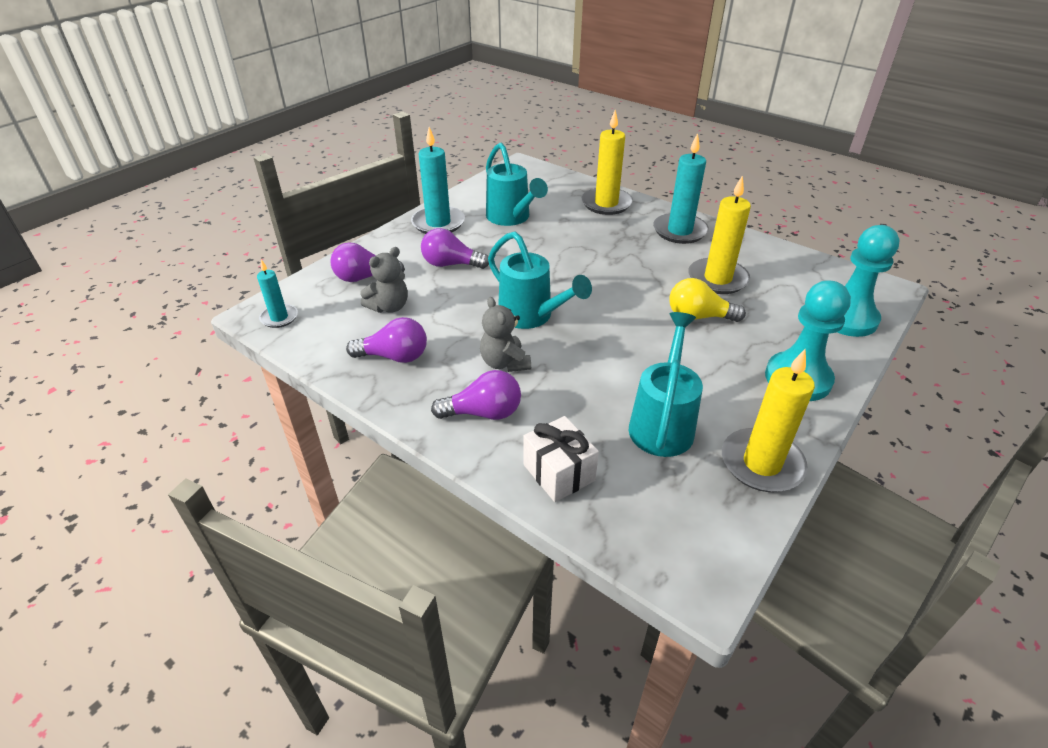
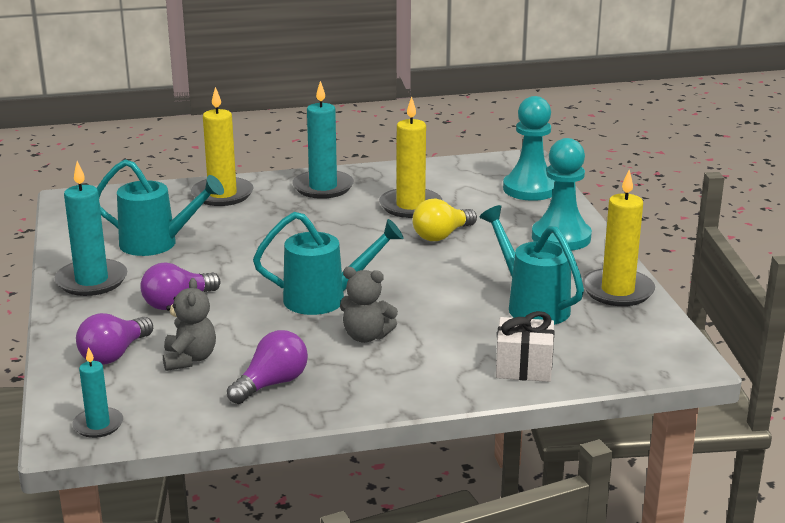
camera: 50 degrees left, 15 degrees down
purple light bulb [431,370,521,420] -> none

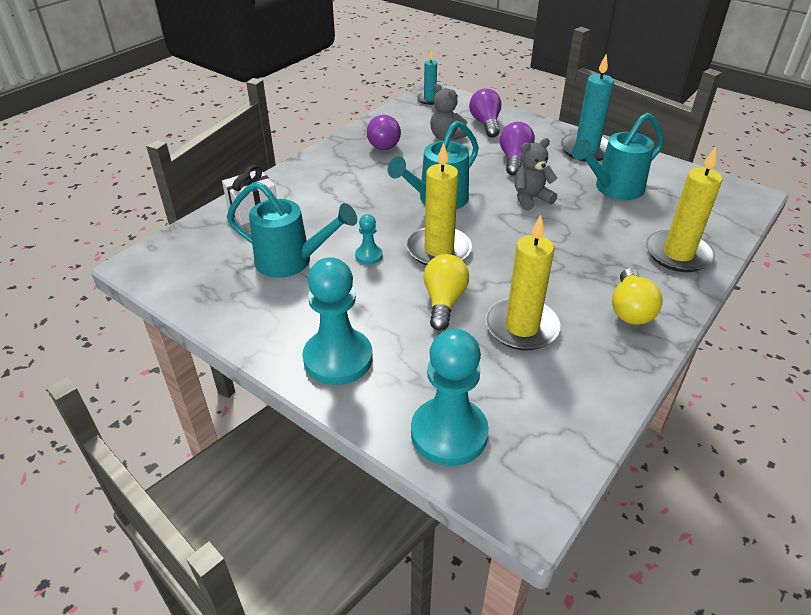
camera: 140 degrees right, 15 degrees up
turquoise candle [292,81,354,199] -> yellow light bulb [612,268,663,325]
grey teddy bear [340,267,398,343] -> grey teddy bear moved to [515,138,558,210]
yellow candle [582,170,655,306] -> yellow candle moved to [407,143,472,266]
none -> turquoise pawn [355,214,383,264]

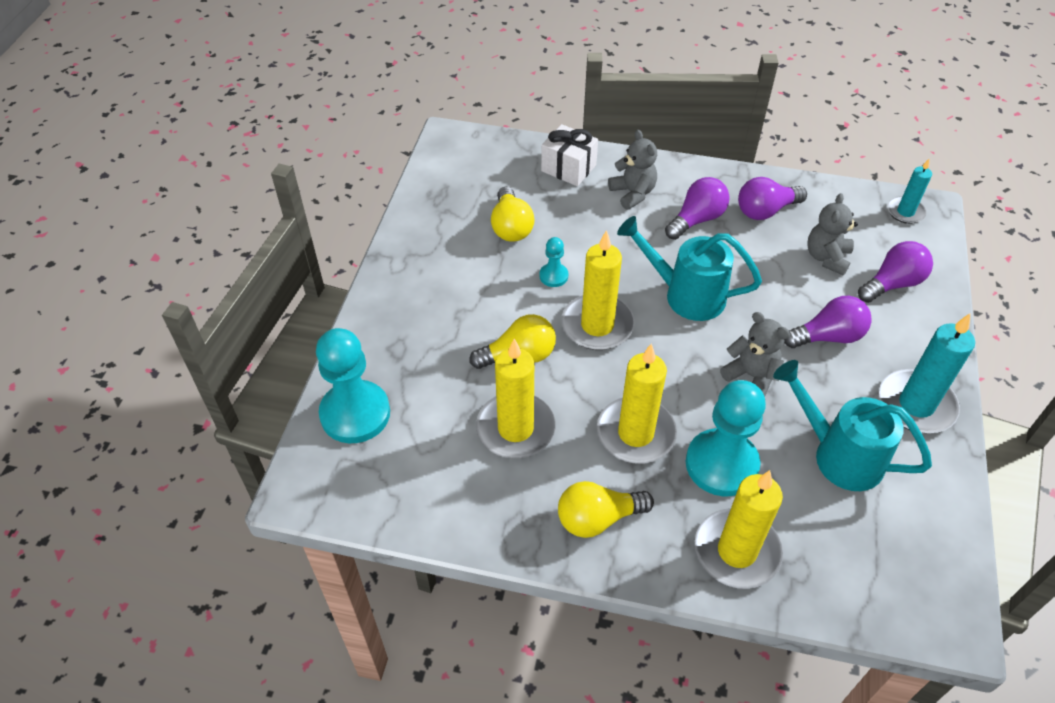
camera: 65 degrees right, 10 degrees up
turquoise watering can [227,182,357,278] -> yellow light bulb [491,187,535,242]
turquoise pawn [303,257,373,385] -> turquoise pawn moved to [686,380,766,496]
none -> yellow candle [597,344,677,464]
none -> grey teddy bear [608,130,657,210]
none -> purple light bulb [665,177,730,240]

